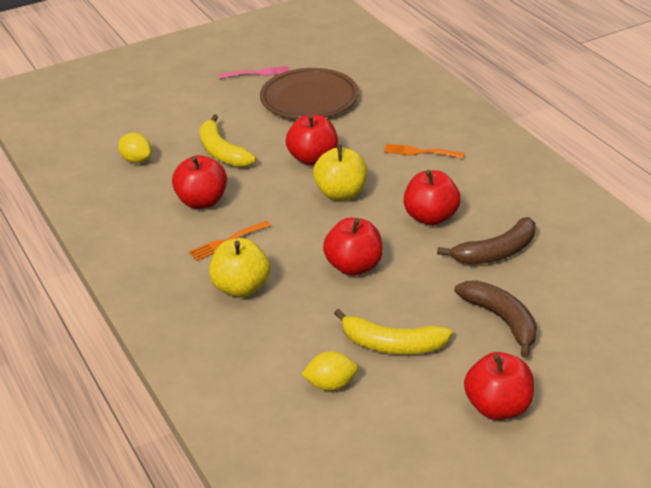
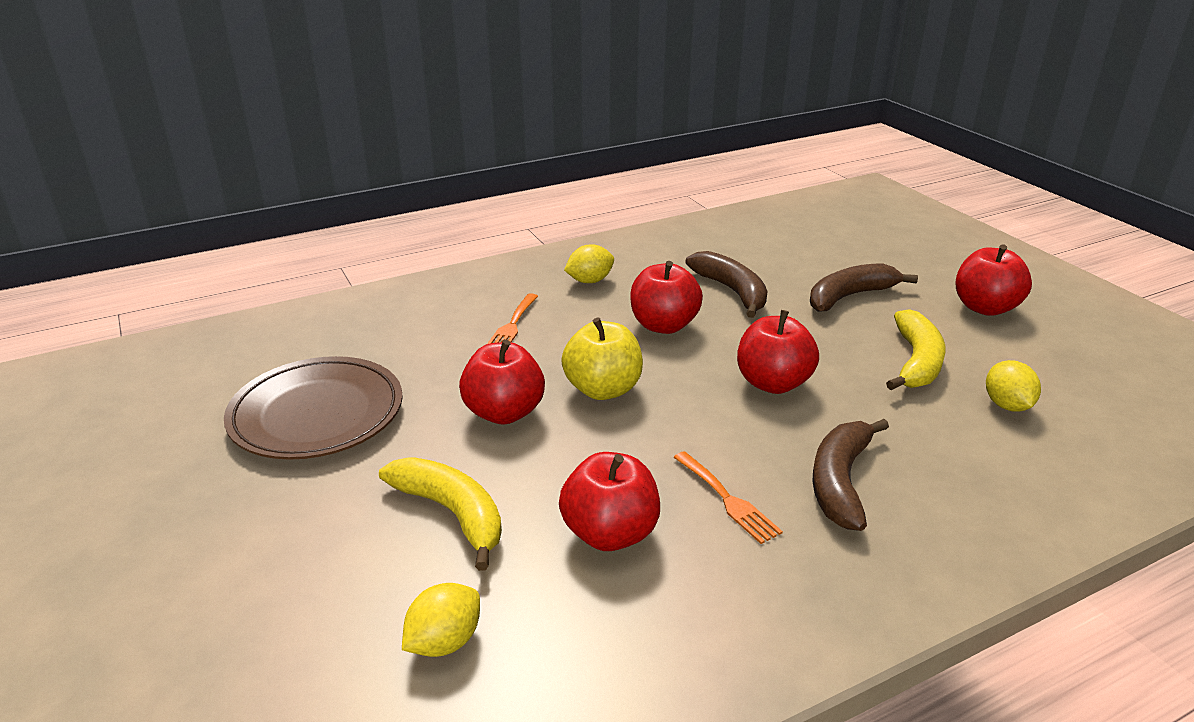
camera: 90 degrees left, 5 degrees down
yellow banana [200,114,256,167] -> yellow banana turned 105 degrees counterclockwise [379,457,502,571]
yellow apple [209,238,270,297] -> brown banana [812,419,889,531]
pink fork [218,66,290,79] -> none
none -> yellow lemon [564,244,614,283]

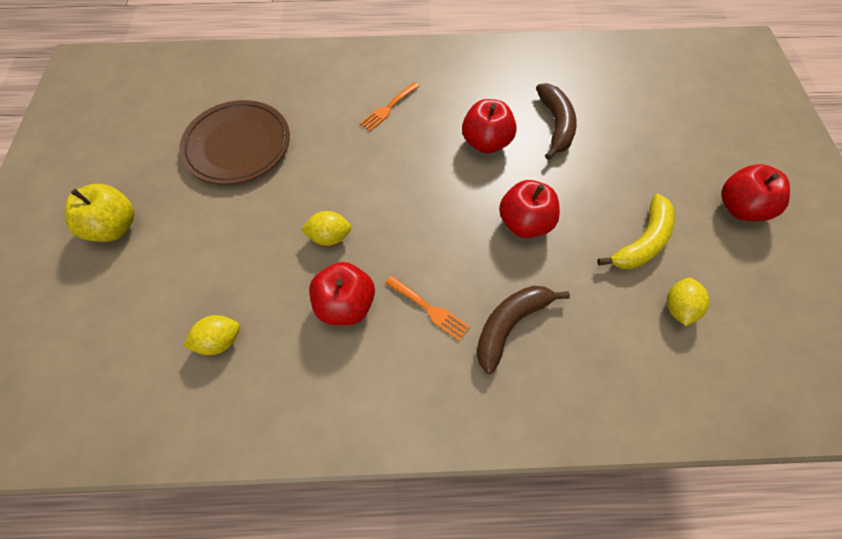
camera: 25 degrees right, 30 degrees up
yellow banana [379,457,502,571] -> none
red apple [459,339,545,424] -> none
yellow apple [561,317,643,400] -> yellow apple moved to [65,184,134,242]
yellow lemon [564,244,614,283] -> yellow lemon moved to [301,211,352,246]
orange fork [673,451,783,544] -> orange fork turned 45 degrees counterclockwise [385,276,470,341]
brown banana [810,263,918,312] -> none

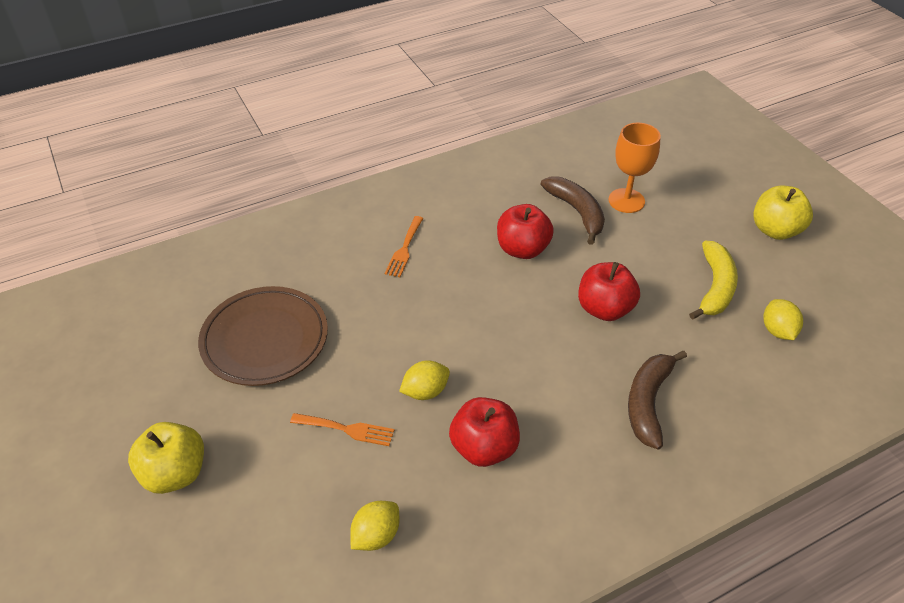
camera: 25 degrees left, 15 degrees down
orange fork [385,276,470,341] -> orange fork moved to [290,413,394,446]
red apple [721,164,790,221] -> yellow apple [753,186,813,240]
none -> orange goblet [608,123,661,213]

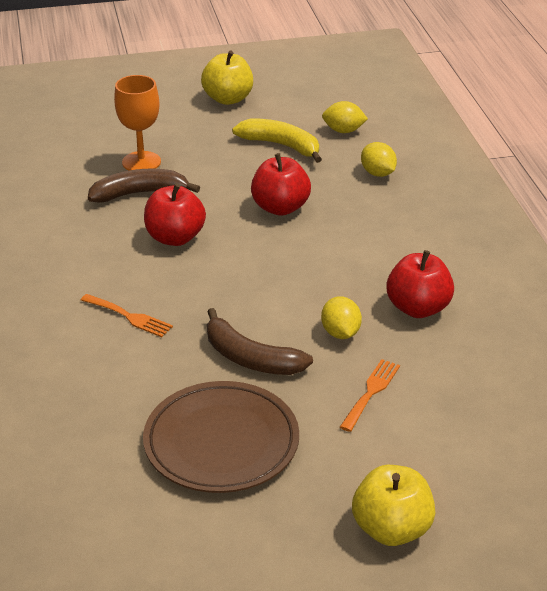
camera: 75 degrees left, 10 degrees down
yellow lemon [350,501,399,551] -> yellow lemon moved to [361,142,397,177]
brown banana [628,351,687,449] -> brown banana moved to [207,308,313,375]

